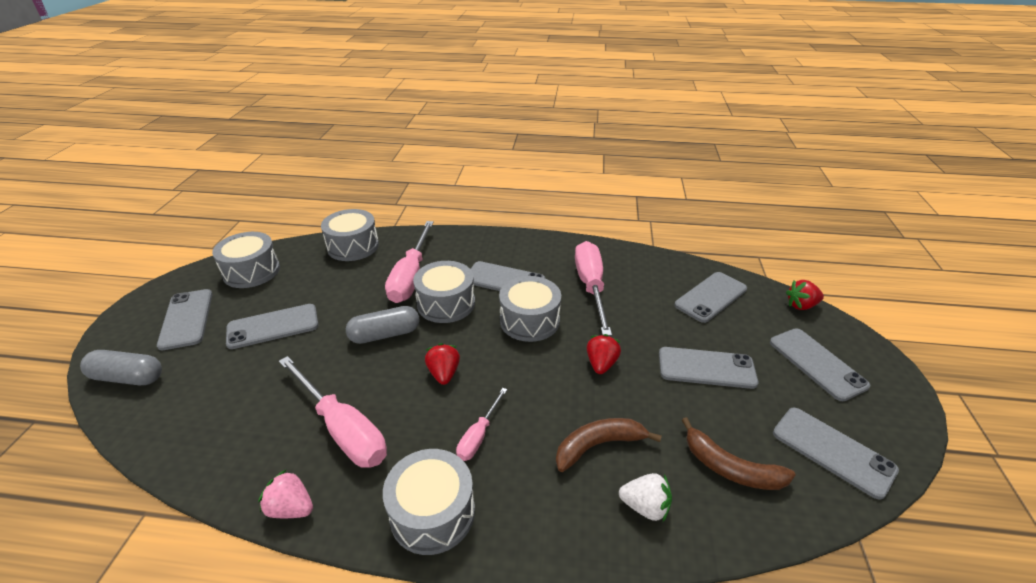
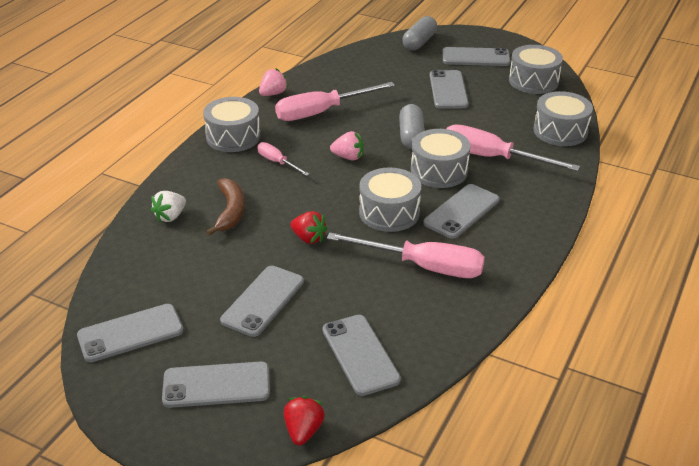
camera: 110 degrees right, 0 degrees up
red strawberry [425,343,460,385] -> pink strawberry [330,131,364,161]
brown banana [682,417,796,490] -> none

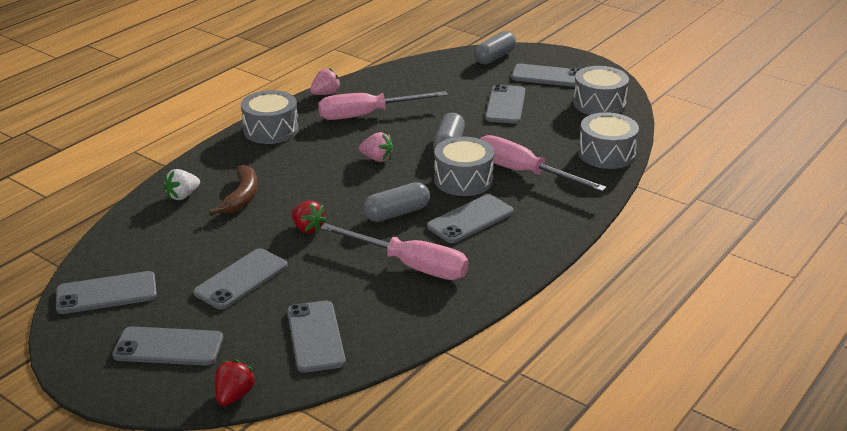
camera: 10 degrees right, 5 degrees down
pink screwdriver [257,142,309,176] -> none
grey drum [359,168,421,232] -> grey capsule [363,182,430,222]

